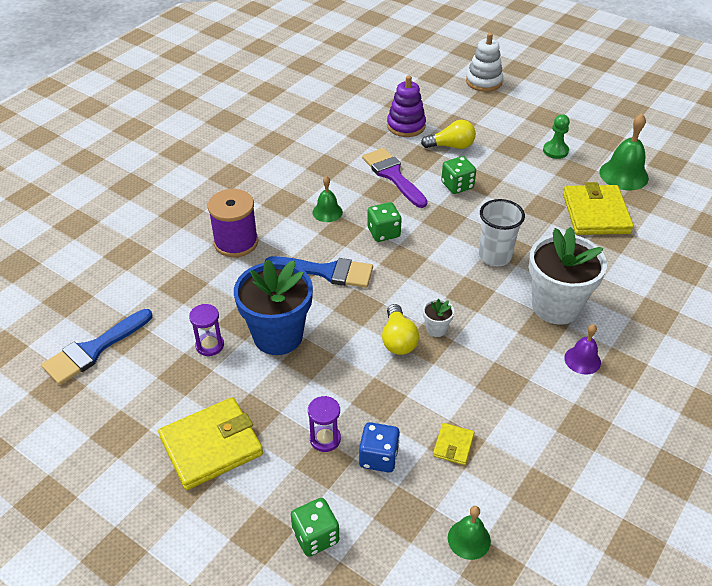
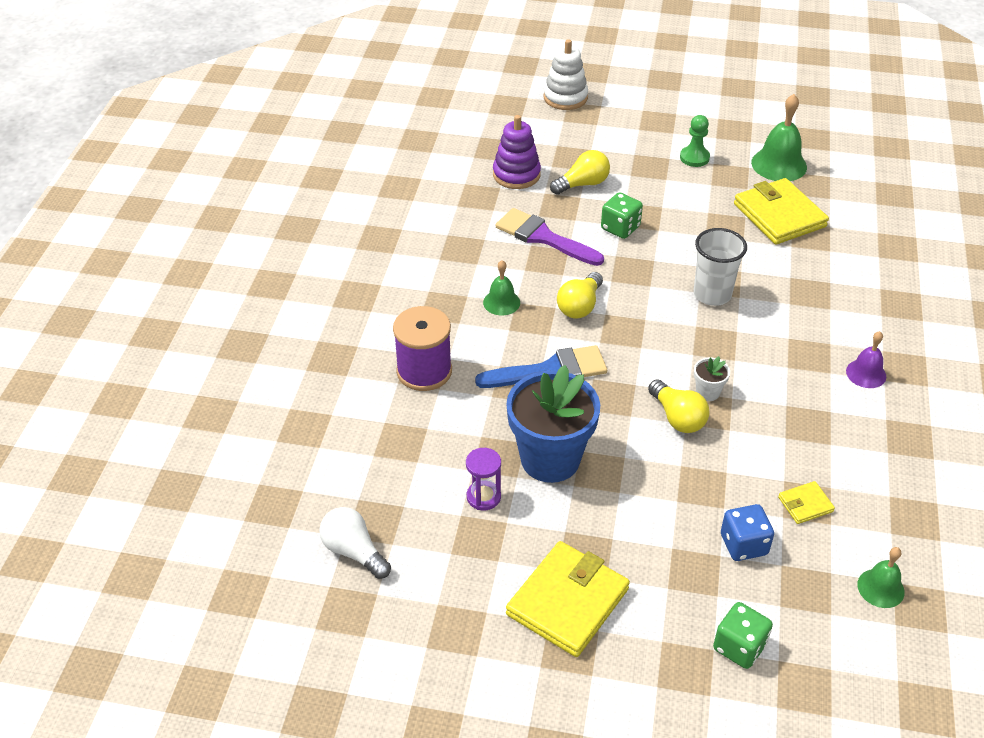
camera: 25 degrees left, 0 degrees up
blue brush [41,309,152,385] -> white light bulb [319,507,391,579]
purple hourglass [308,396,341,452] -> none
green dice [367,202,402,242] -> yellow light bulb [557,272,603,319]
yellow wallet [433,423,475,465] -> yellow wallet turned 75 degrees clockwise [778,481,835,524]
white flower pot [529,227,607,324] -> none

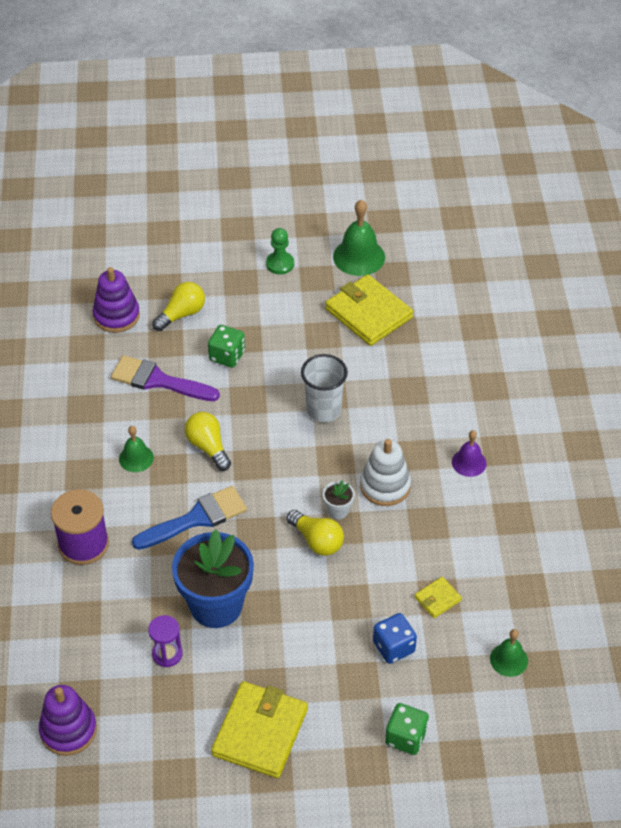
camera: 15 degrees left, 5 degrees up
white light bulb [319,507,391,579] -> purple stacking toy [39,685,97,756]
white stacking toy [544,39,588,110] -> white stacking toy moved to [360,439,411,506]
yellow light bulb [557,272,603,319] -> yellow light bulb turned 135 degrees clockwise [185,412,231,471]

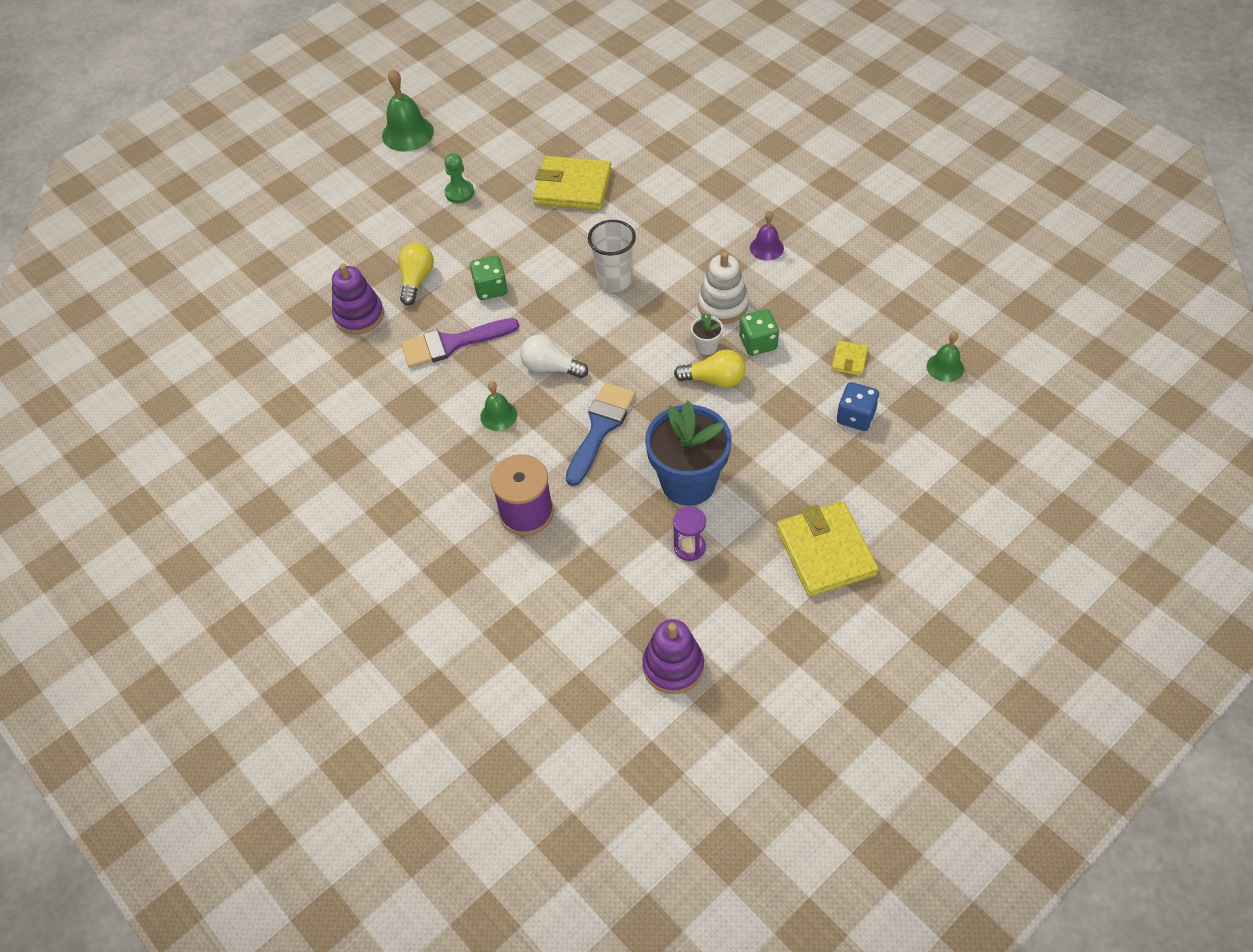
camera: 35 degrees left, 5 degrees up
yellow light bulb [185,412,231,471] -> white light bulb [520,335,588,378]
green bell [333,200,385,276] -> green bell moved to [382,69,434,152]
green dice [385,703,429,755] -> green dice moved to [739,309,779,356]

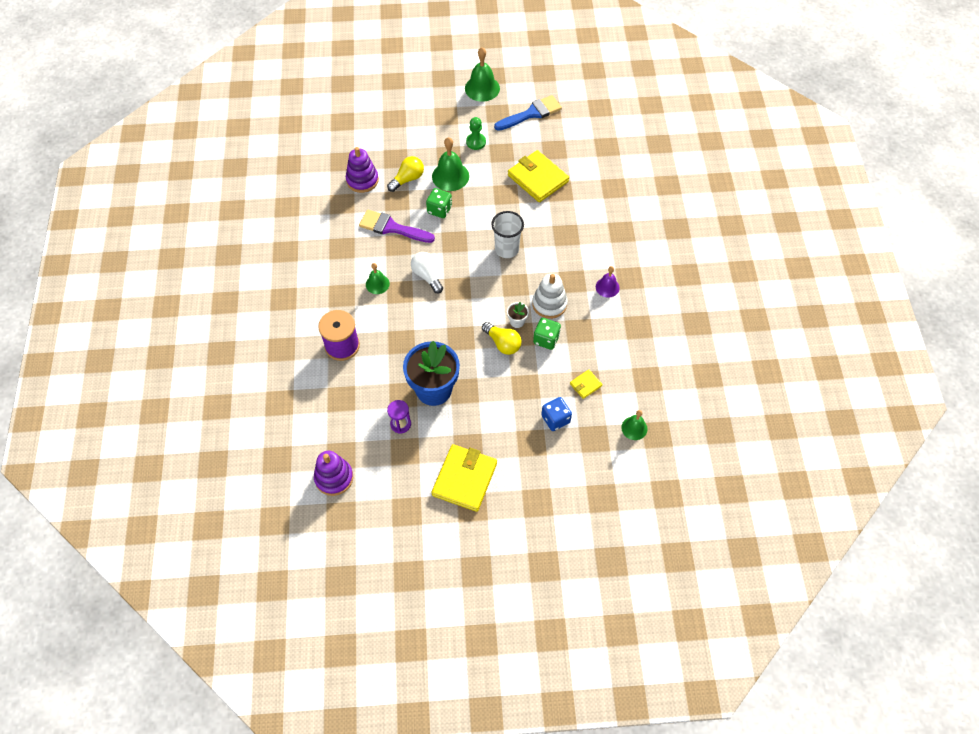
camera: 35 degrees right, 5 degrees up
blue brush [566,382,636,486] -> blue brush moved to [494,95,562,131]
none -> green bell [432,137,469,191]

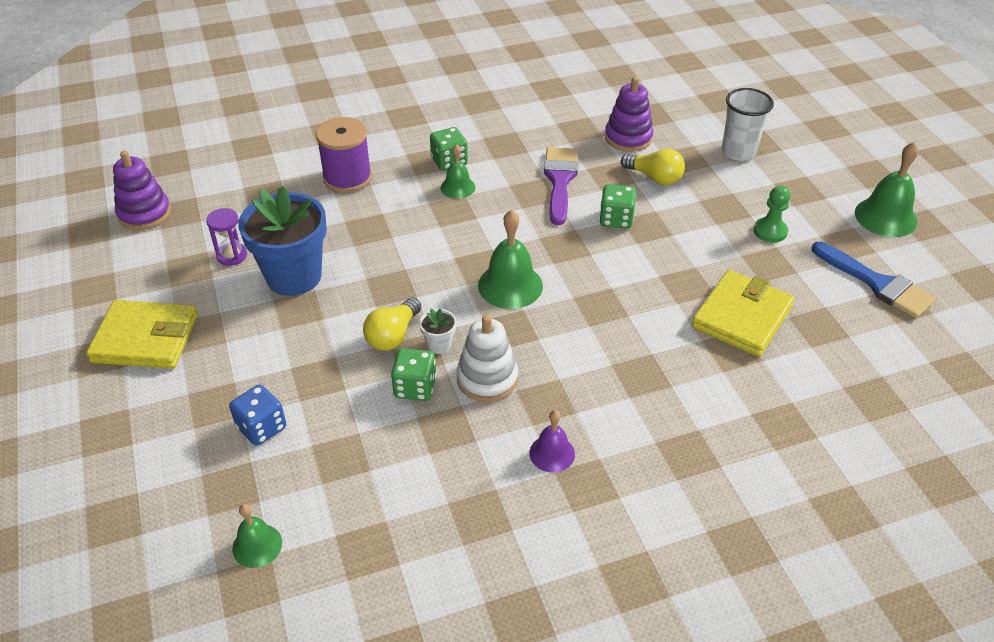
camera: 75 degrees right, 15 degrees down
white light bulb [411,252,443,293] -> none
green bell [432,137,469,191] -> green bell moved to [478,210,543,309]
white cup [491,211,524,258] -> white cup moved to [722,88,774,161]
yellow wallet [570,370,603,399] -> none
none -> green dice [430,127,468,171]

